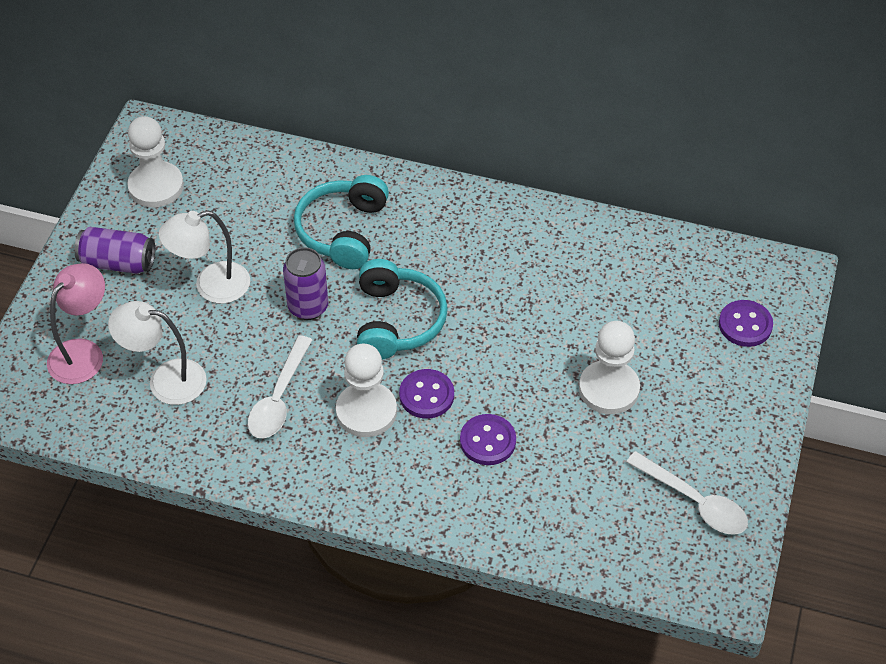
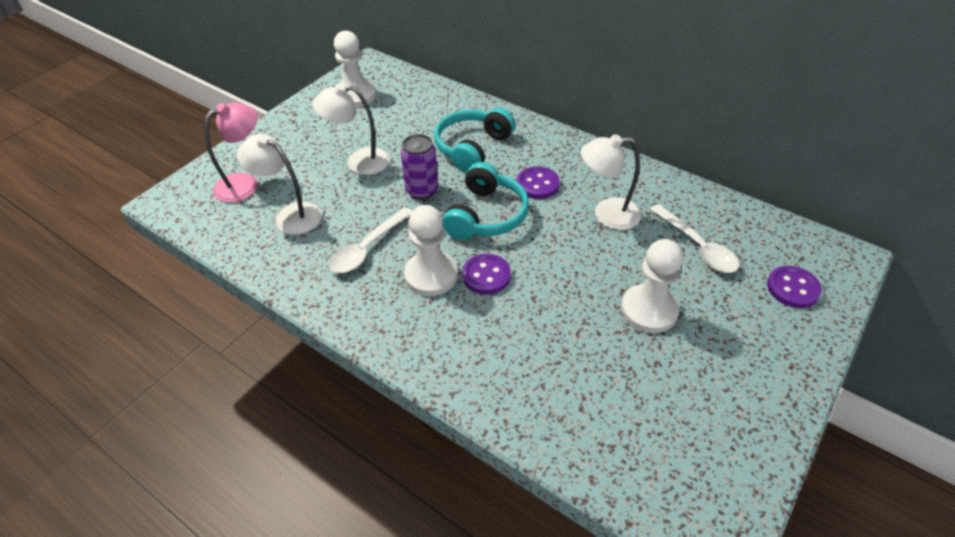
camera: 20 degrees right, 5 degrees down
purple can [74,227,155,274] -> none
purple button [460,414,516,465] -> purple button moved to [517,166,560,199]
white spoon [626,451,748,535] -> white spoon moved to [650,204,739,273]
none -> white lamp [581,134,642,230]

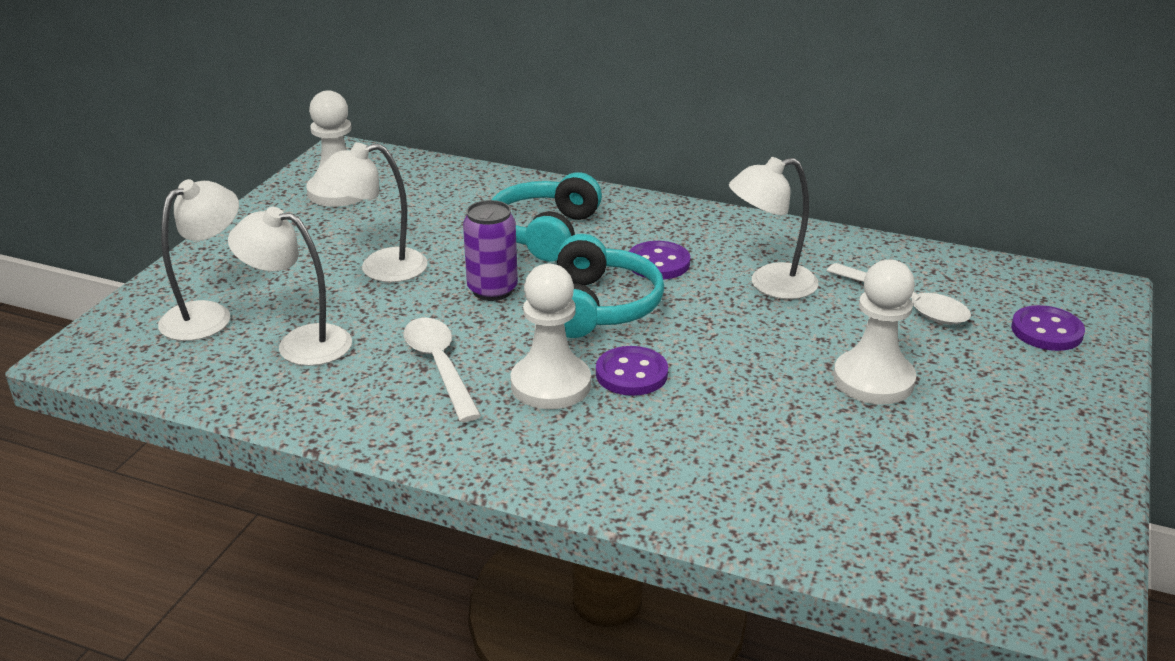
camera: 15 degrees left, 15 degrees down
pink lamp [205,102,258,203] -> white lamp [158,179,239,341]
white spoon [329,207,412,273] -> white spoon turned 135 degrees clockwise [403,318,481,422]

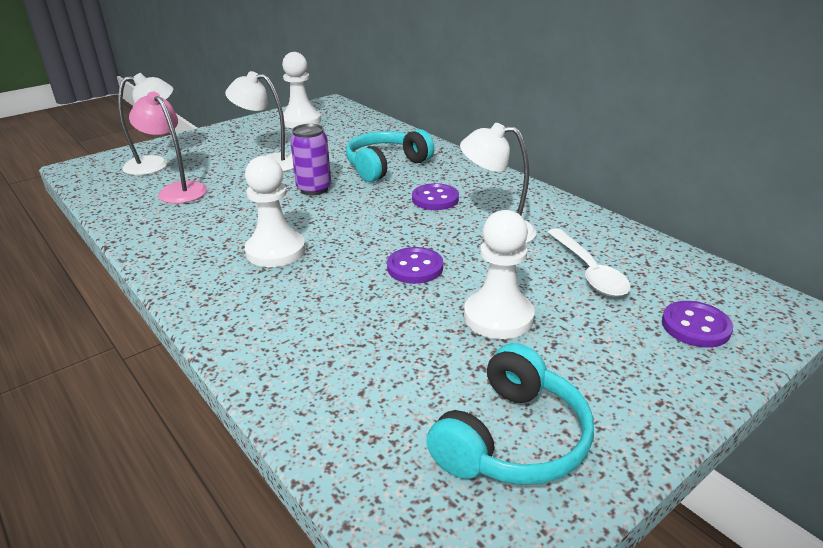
camera: 30 degrees right, 0 degrees up
white lamp [228,207,352,366] -> pink lamp [129,92,207,204]
white spoon [403,318,481,422] -> none
turquoise headphones [557,234,664,338] -> turquoise headphones moved to [426,343,594,485]
purple button [596,346,668,396] -> purple button moved to [387,247,443,284]

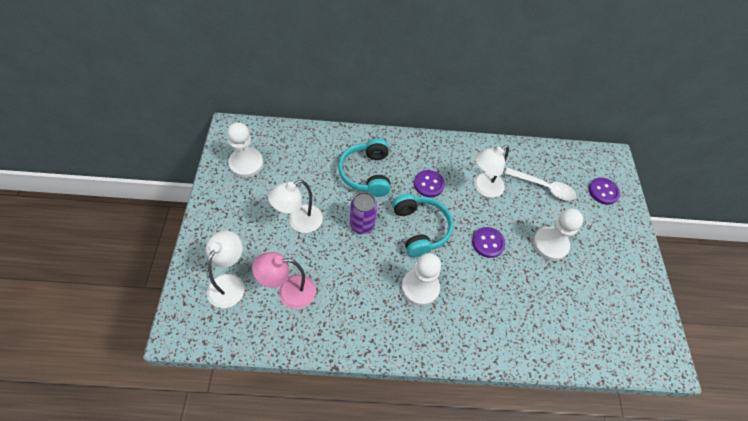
camera: 55 degrees left, 25 degrees up
turquoise headphones [426,343,594,485] -> turquoise headphones moved to [392,194,453,257]

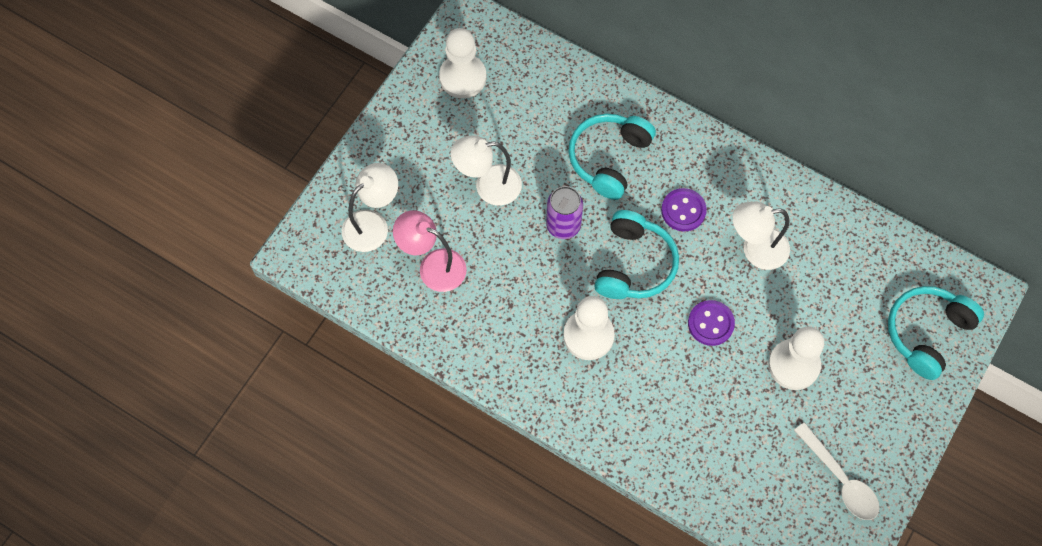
camera: 35 degrees right, 10 degrees up
white spoon [504,167,576,201] -> white spoon moved to [794,422,879,520]
purple button [589,178,620,205] -> turquoise headphones [888,286,984,380]

